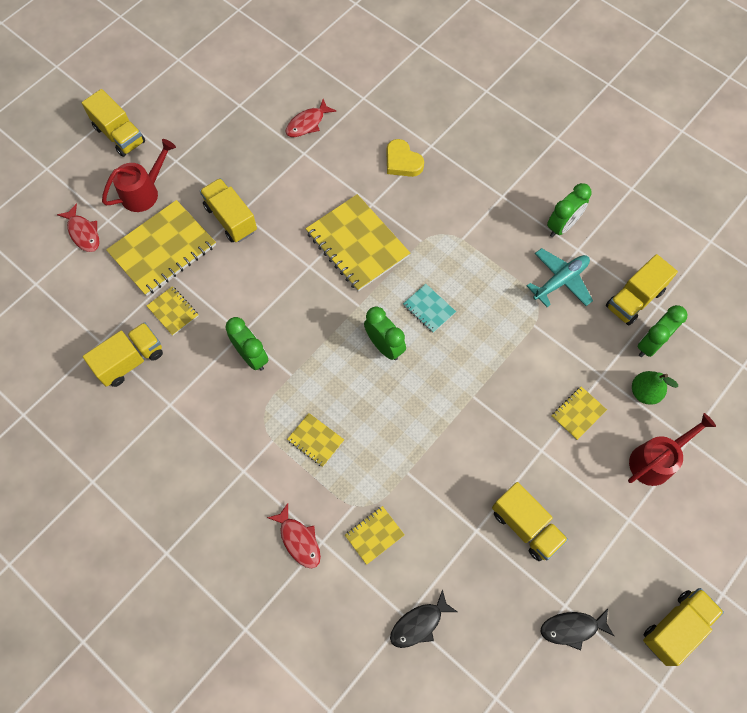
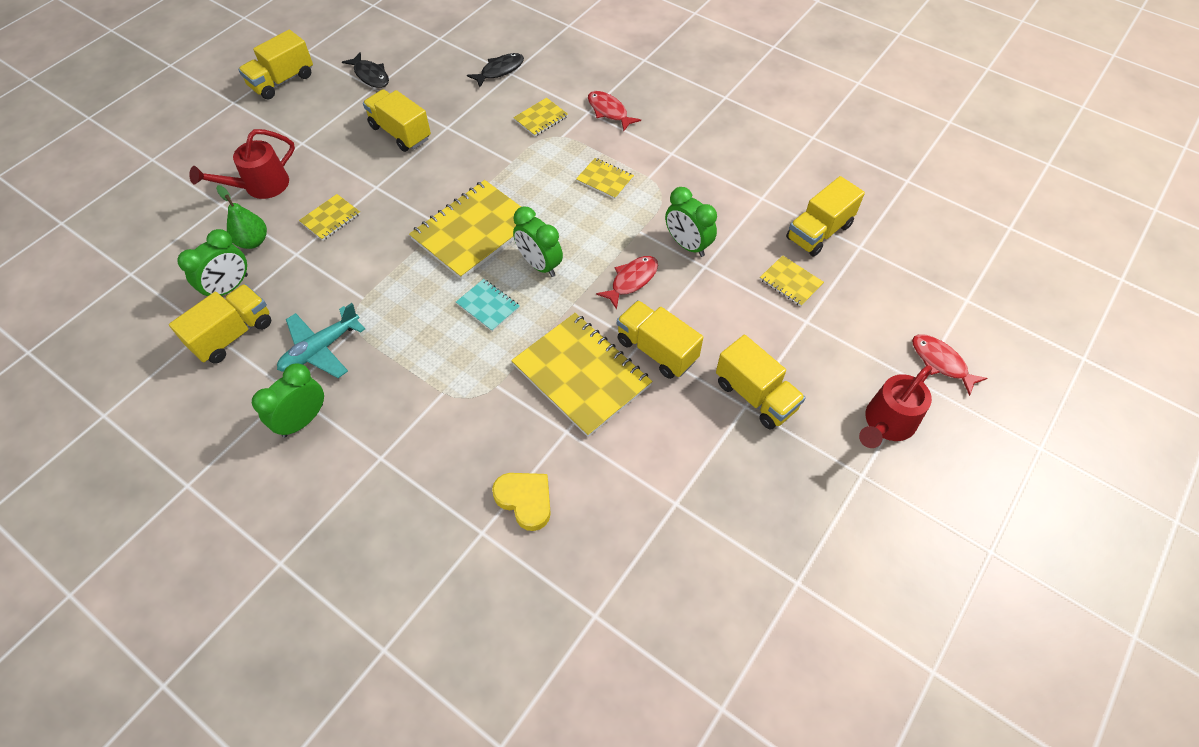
camera: 175 degrees right, 10 degrees down
yellow truck [82,89,145,157] -> yellow truck moved to [617,300,703,379]
yellow notebook [106,200,216,296] -> yellow notebook moved to [409,180,521,280]
red fish [285,99,337,137] -> red fish moved to [596,256,658,310]
black fish [540,609,614,651] -> black fish turned 60 degrees clockwise [342,52,389,88]

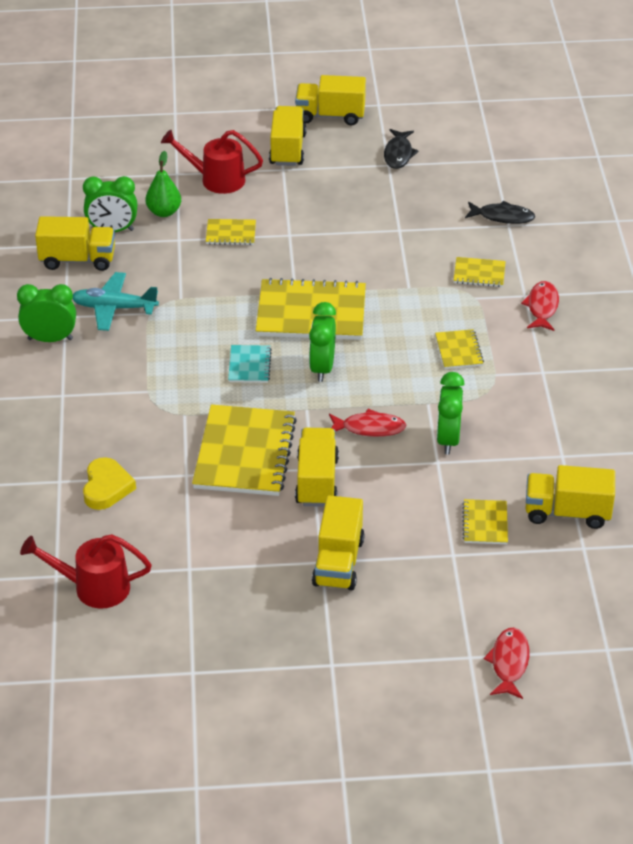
camera: 50 degrees right, 15 degrees down
yellow truck [363,89,431,152] -> yellow truck moved to [269,106,307,166]
red watering can [859,365,932,448] -> red watering can moved to [20,534,152,608]

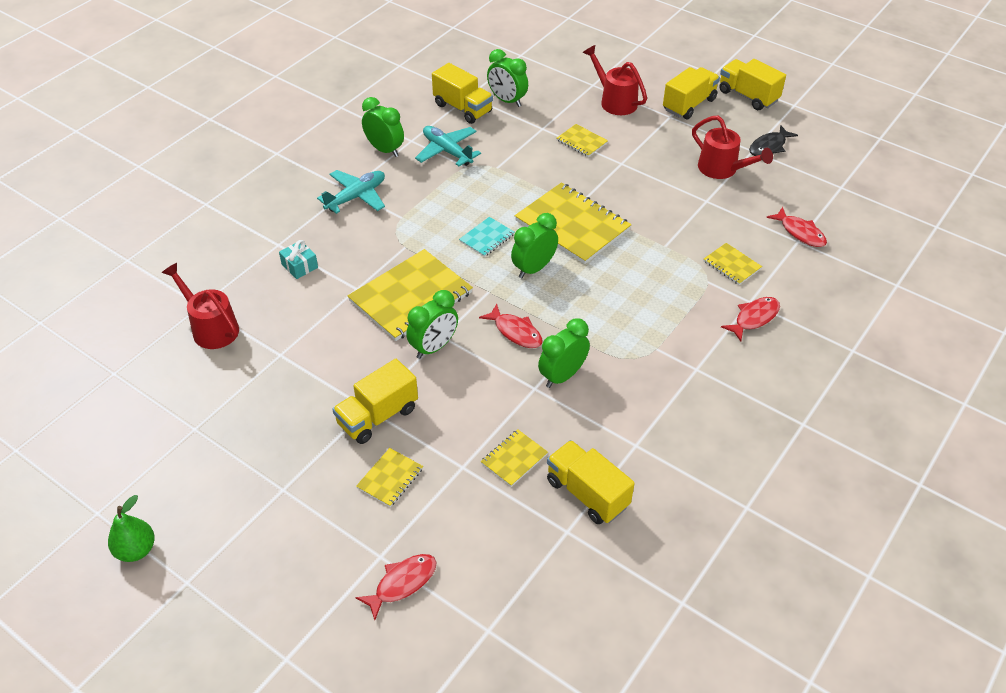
camera: 40 degrees right, 5 degrees up
yellow heart [83,457,136,510] -> turquoise gift [279,240,318,279]
green pear [146,151,181,217] -> green pear moved to [108,495,155,562]
yellow truck [295,428,339,507] -> green clock [406,290,458,359]
yellow notebook [435,329,484,369] -> yellow notebook moved to [356,448,423,507]
black fish [465,201,535,224] -> red fish [766,207,827,247]
none -> turquoise plane [317,170,385,214]
none -> red watering can [692,116,773,179]

